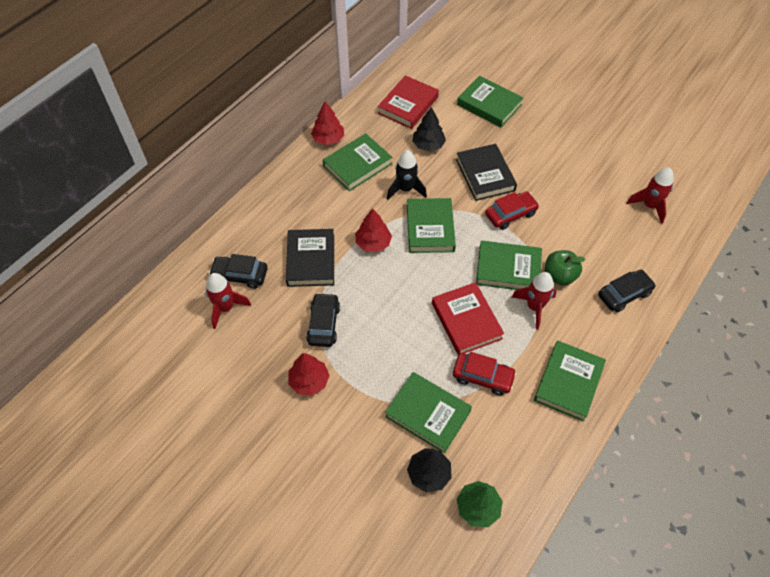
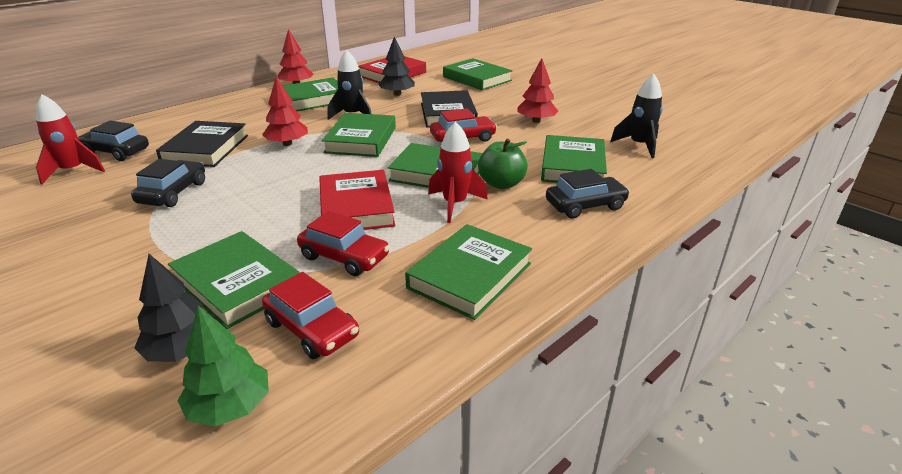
camera: 10 degrees right, 25 degrees down
red tree [288,353,330,396] -> red tree moved to [517,58,558,123]
red rocket [627,168,674,224] -> black rocket [610,74,663,158]
none -> red car [262,272,359,359]
none -> green book [541,135,607,183]

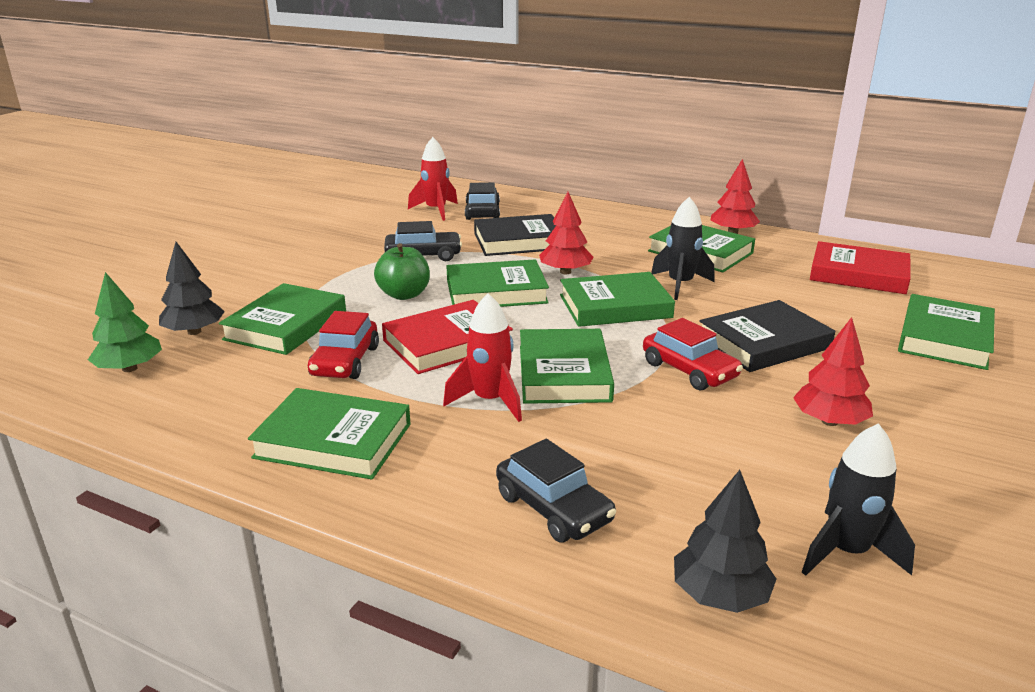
camera: 70 degrees right, 5 degrees down
red car [262,272,359,359] -> none
black tree [378,36,415,96] -> black tree moved to [674,470,777,613]
green apple [478,139,528,189] -> green apple moved to [374,243,430,300]
green book [541,135,607,183] -> green book moved to [447,259,549,307]

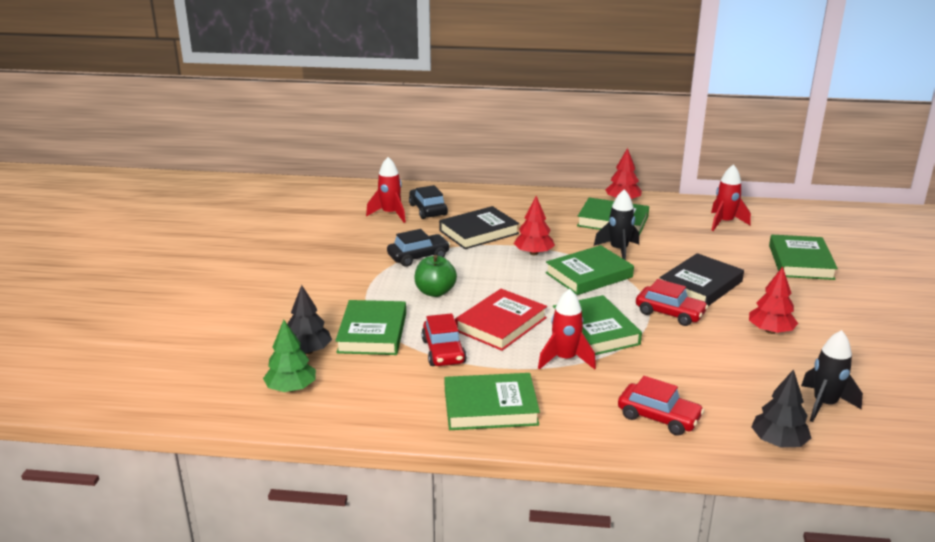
camera: 20 degrees left, 0 degrees up
green book [447,259,549,307] -> none
black car [496,439,616,543] -> red car [618,376,704,436]
red book [810,241,911,294] -> red rocket [711,164,751,231]

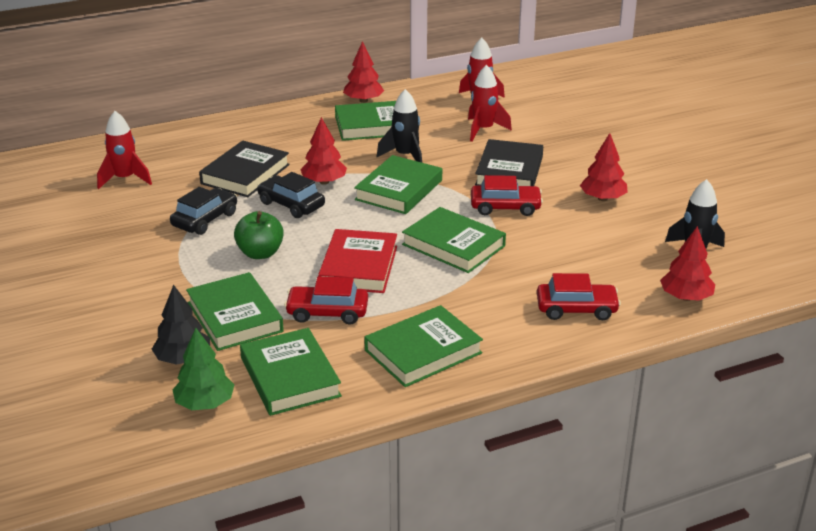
camera: 30 degrees left, 5 degrees up
black car [409,185,448,219] -> black car moved to [257,172,325,218]
red car [421,313,467,366] -> red car turned 135 degrees clockwise [284,276,368,325]
red rocket [538,289,596,370] -> red rocket moved to [468,65,512,141]
black tree [751,369,811,447] -> red tree [660,226,715,301]
green book [769,235,838,280] -> green book moved to [240,328,342,416]

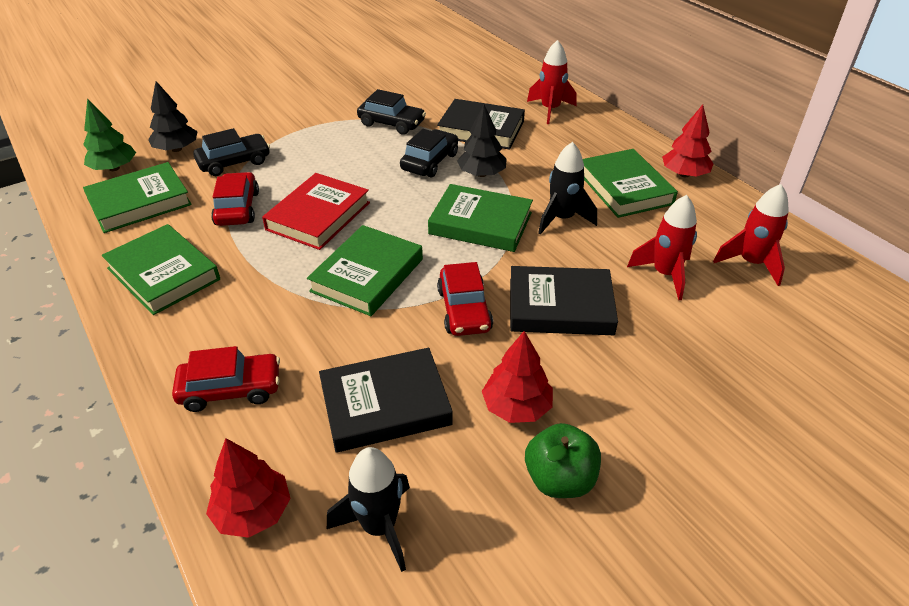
camera: 80 degrees right, 10 degrees up
red rocket [97,111,152,189] -> red rocket moved to [527,40,576,124]
green book [186,272,284,351] -> black car [193,128,270,176]
green apple [234,211,284,259] -> green apple moved to [525,423,601,498]
red tree [300,117,347,185] -> black tree [457,104,507,177]
red book [318,229,397,293] -> red book turned 60 degrees counterclockwise [262,173,370,250]
red car [537,273,621,320] -> red car turned 90 degrees counterclockwise [172,346,280,412]
none -> black book [319,348,453,453]

